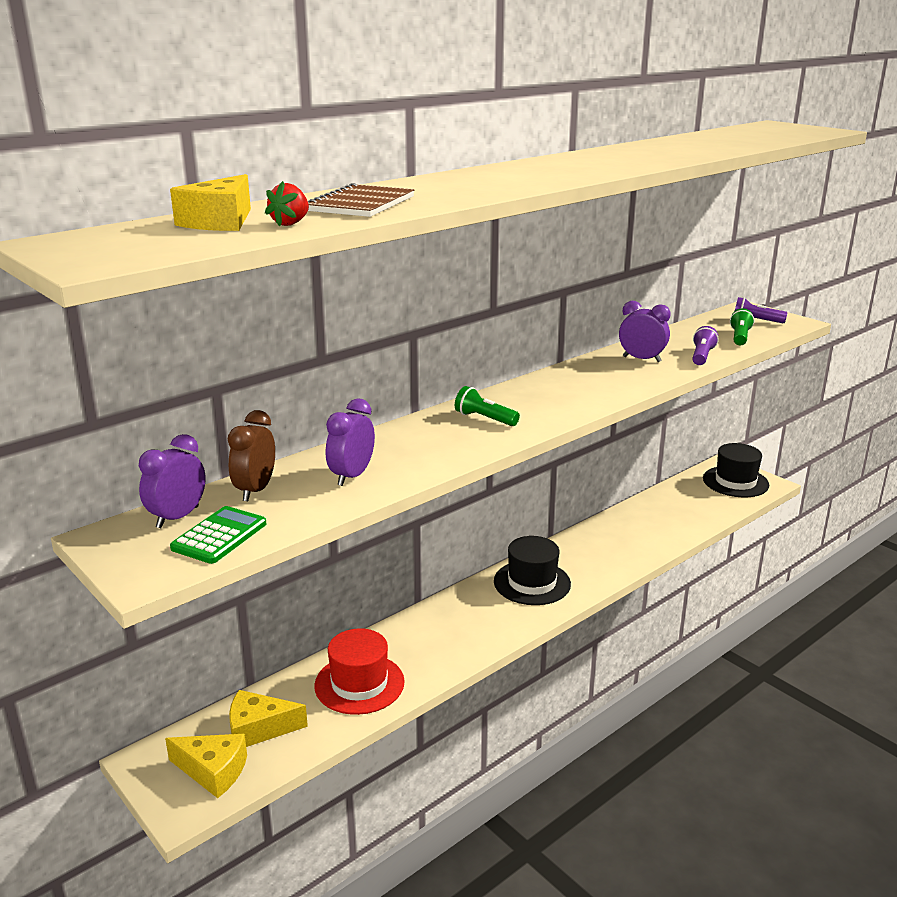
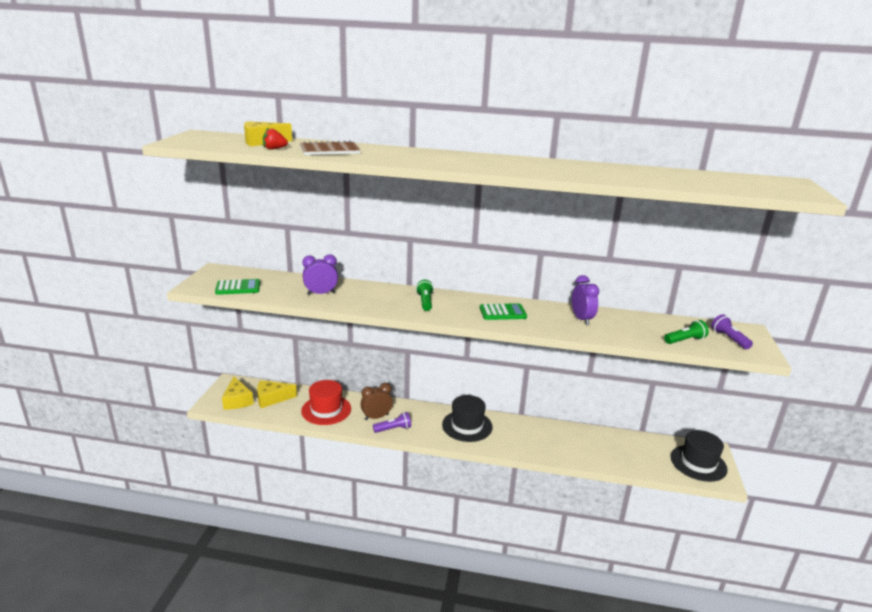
camera: 50 degrees right, 0 degrees up
purple clock [139,434,206,528] -> none
brown clock [228,410,275,501] -> brown clock moved to [360,383,393,420]
yellow cheese [229,690,308,747] -> yellow cheese turned 60 degrees counterclockwise [257,380,297,408]
purple flashlight [692,326,719,365] -> purple flashlight moved to [373,412,411,433]
none -> green calculator [480,303,527,320]

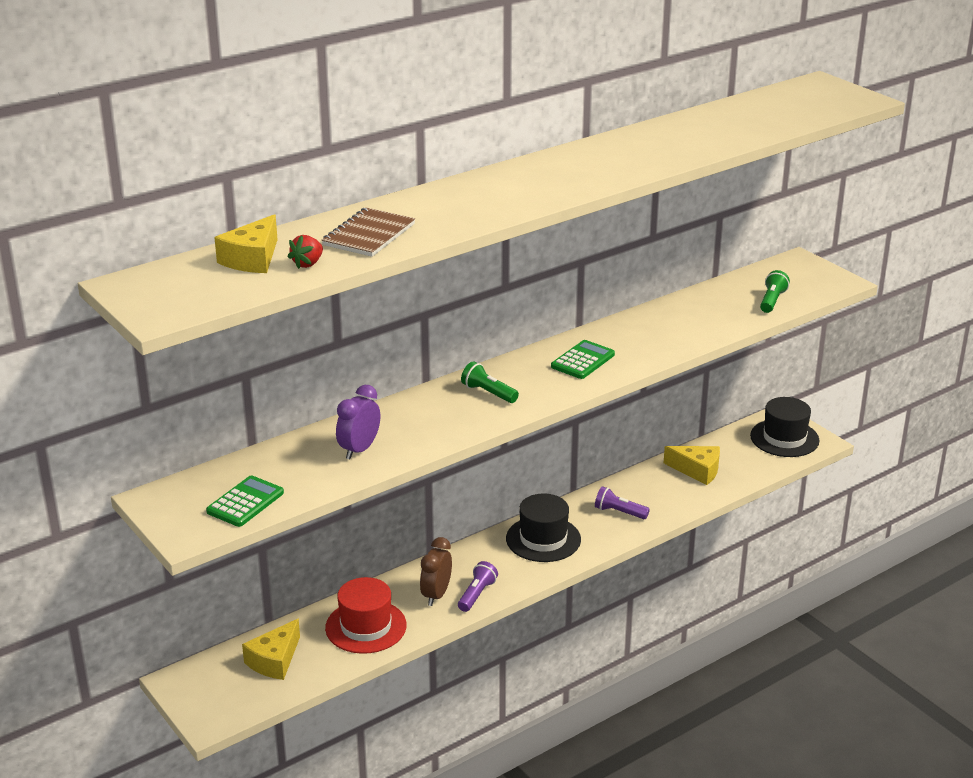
camera: 45 degrees left, 5 degrees up
yellow cheese [222,377,254,409] -> yellow cheese moved to [664,446,720,485]
purple clock [572,275,599,325] -> none
purple flashlight [711,314,753,349] -> purple flashlight moved to [595,486,650,519]

